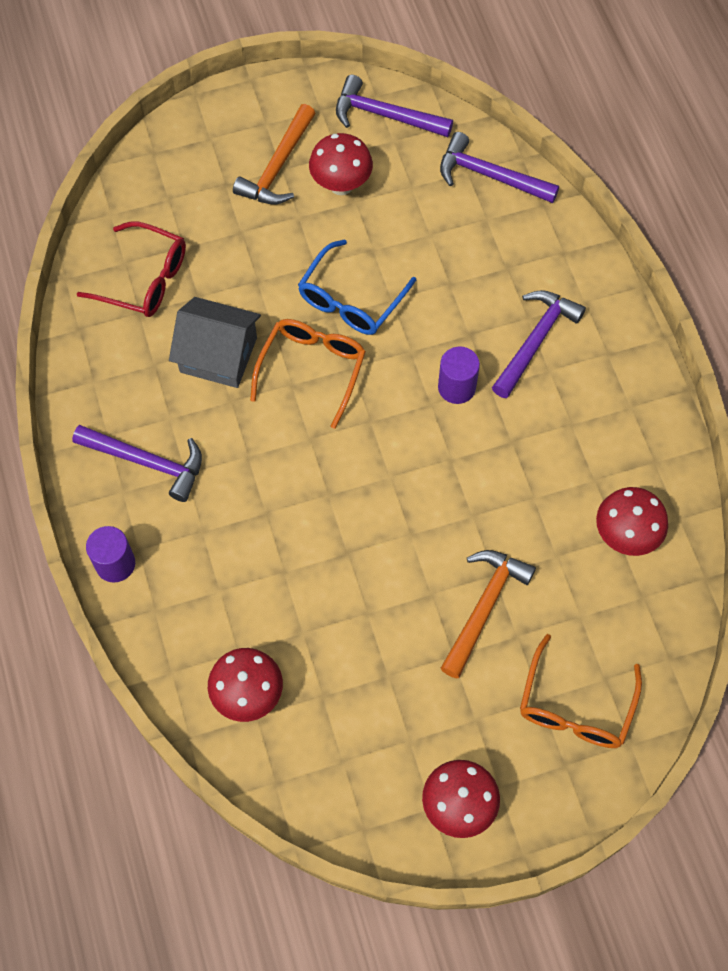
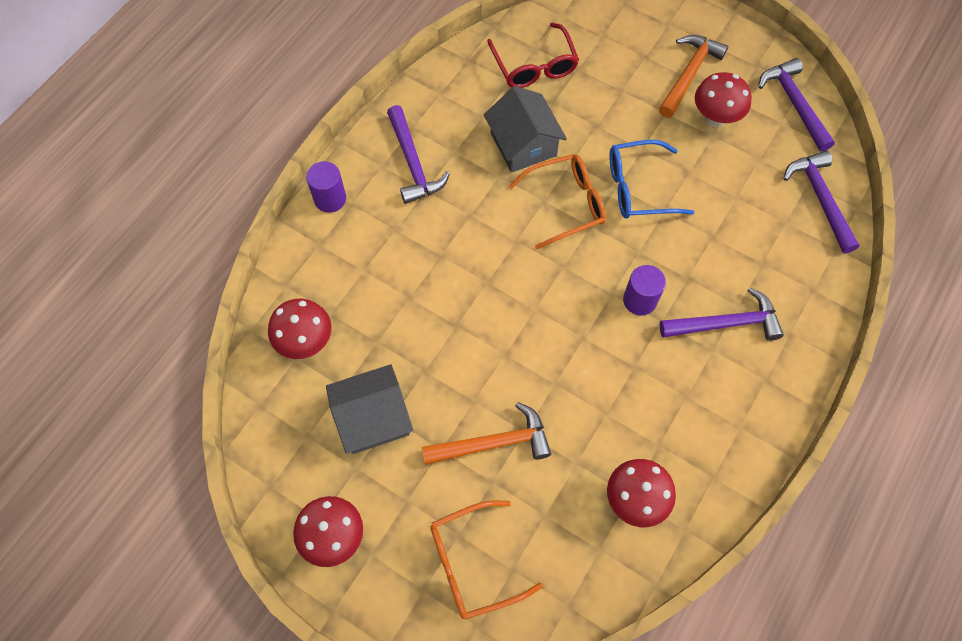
camera: 50 degrees right, 0 degrees up
orange hammer [233,104,316,205] -> orange hammer turned 135 degrees clockwise [659,35,728,118]
none -> grey house [326,364,413,454]

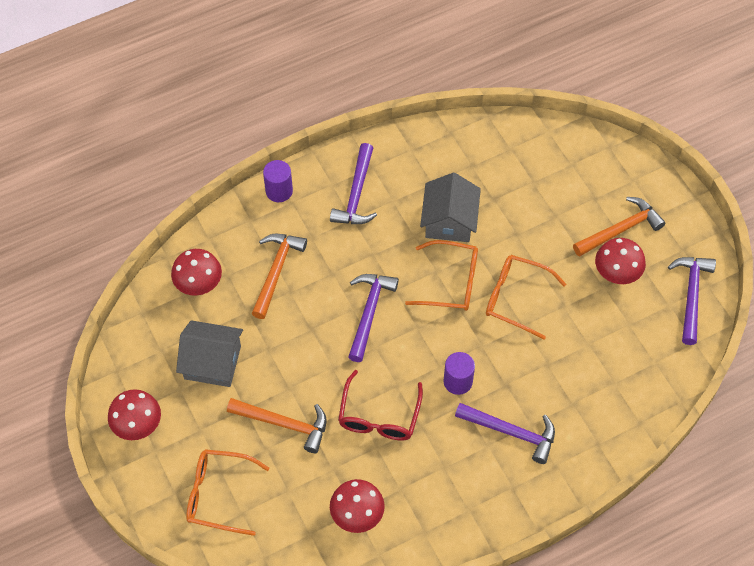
camera: 30 degrees right, 5 degrees down
red glasses [487,23,579,88] -> red glasses moved to [338,370,423,441]
blue glasses [610,140,695,218] -> orange glasses [486,255,566,340]
purple hammer [783,151,859,254] -> purple hammer moved to [348,274,399,362]
none -> orange hammer [251,234,307,319]

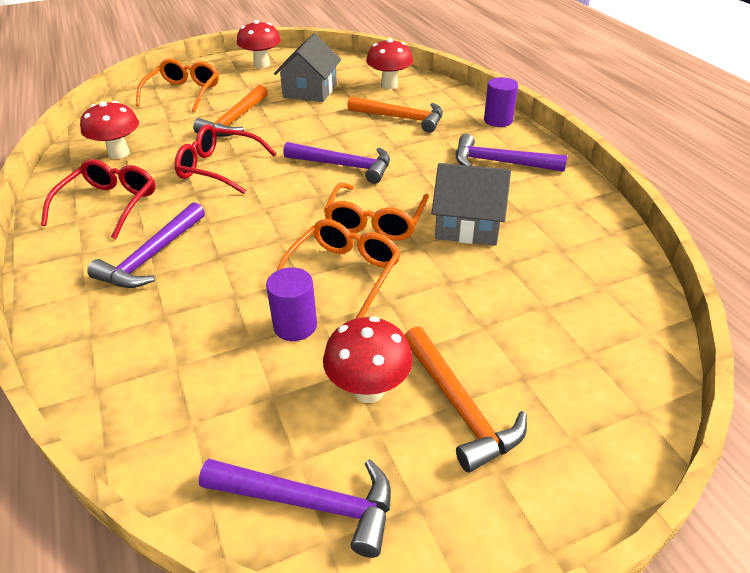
camera: 95 degrees right, 20 degrees down
purple cylinder [443,352,475,395] -> purple cylinder moved to [266,267,317,341]
none -> red glasses [41,159,156,239]

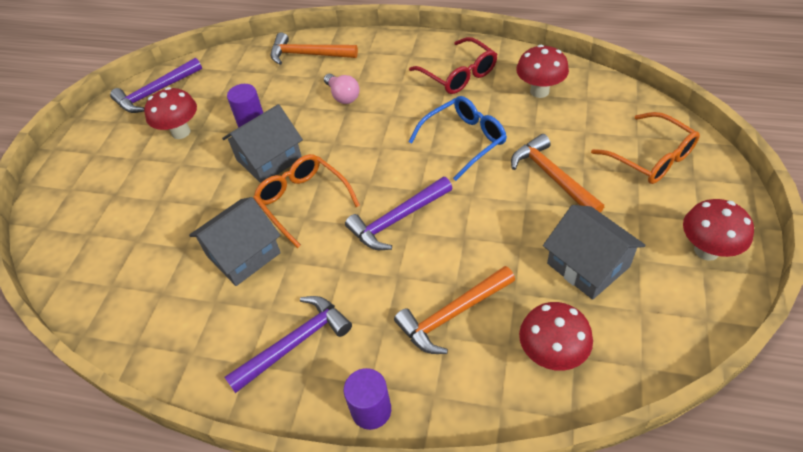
camera: 130 degrees right, 10 degrees up
purple hammer [87,202,205,288] -> none
red glasses [174,124,277,194] -> blue glasses [409,96,507,181]
orange glasses [277,219,401,319] -> grey house [222,104,303,183]
orange hammer [405,326,527,473] -> orange hammer moved to [271,32,358,65]
none -> pink light bulb [324,74,360,104]

